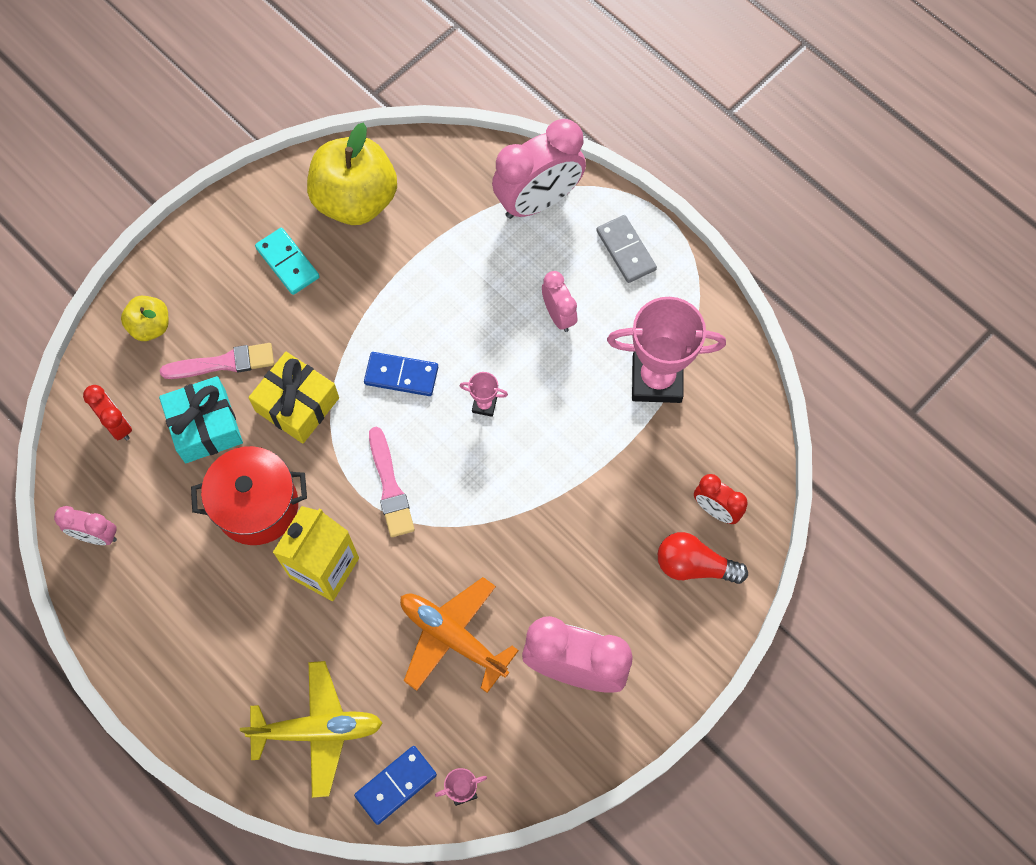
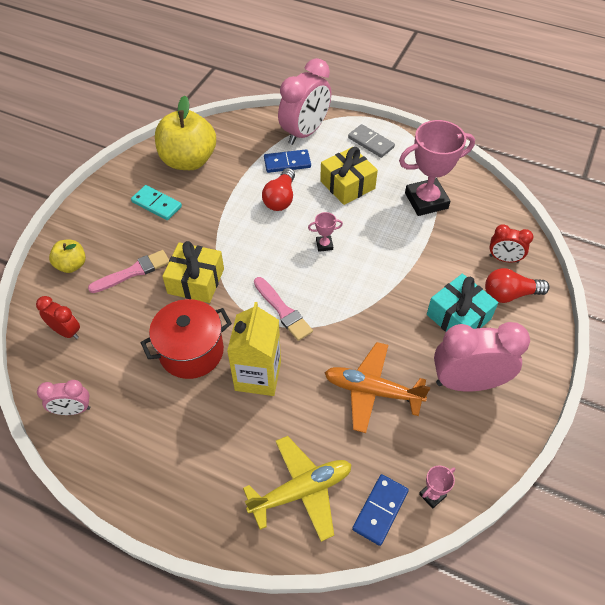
camera: 20 degrees left, 15 degrees down
turquoise gift [159,376,243,463] -> turquoise gift moved to [427,274,498,332]
blue domino [364,352,438,396] -> blue domino moved to [264,149,311,173]
pink clock [542,271,577,332] -> yellow gift [320,147,378,205]
none -> red light bulb [262,168,295,211]

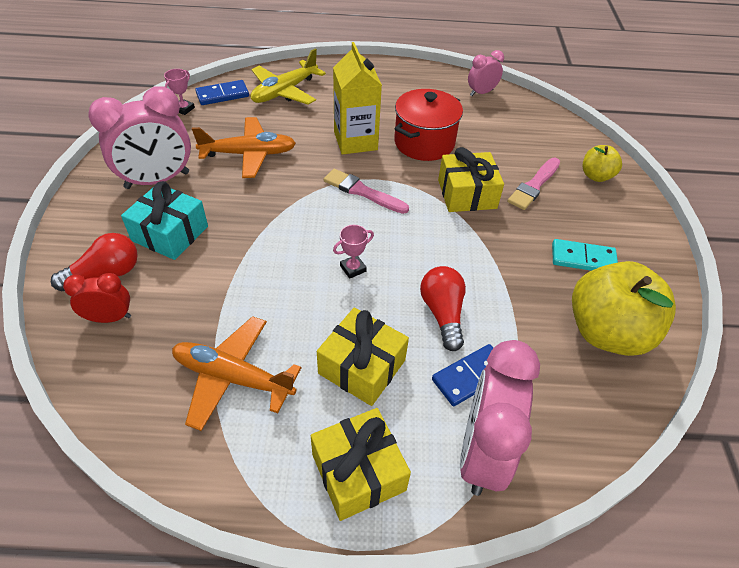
camera: 155 degrees right, 5 degrees down
red clock [36,296,80,339] -> none
grey domino [348,124,395,158] -> yellow gift [311,408,411,521]
blue domino [352,474,408,546] -> blue domino turned 60 degrees clockwise [195,80,249,105]
pink trophy [399,120,475,216] -> orange plane [172,316,301,431]

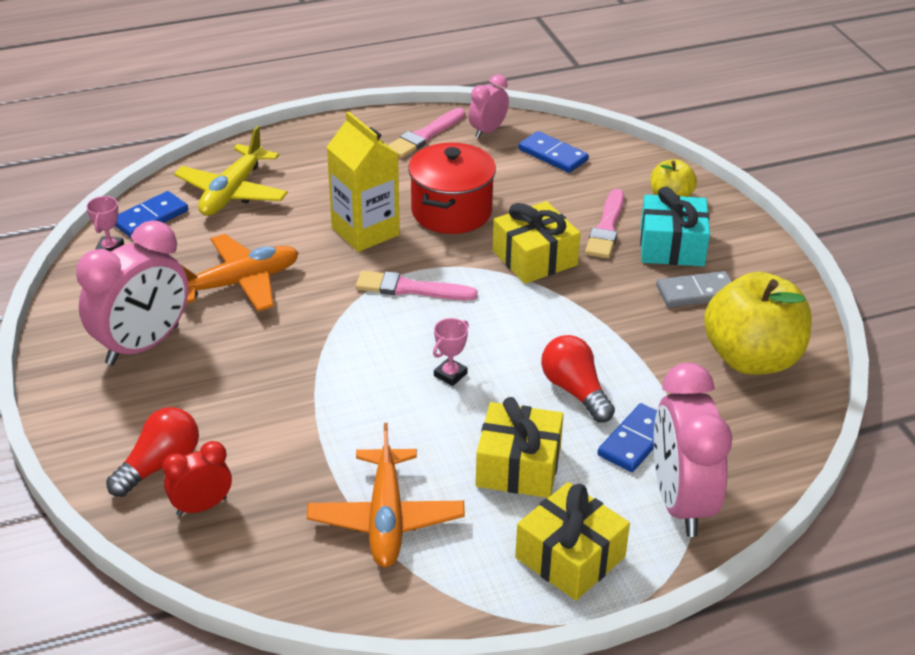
camera: 20 degrees left, 10 degrees down
turquoise gift [121,181,208,260] -> turquoise gift moved to [640,187,710,266]
orange plane [172,316,301,431] -> orange plane turned 90 degrees counterclockwise [307,423,465,568]
turquoise domino [552,239,618,271] -> grey domino [656,271,732,308]
none -> pink brush [388,108,465,158]
none -> blue domino [518,131,589,173]

